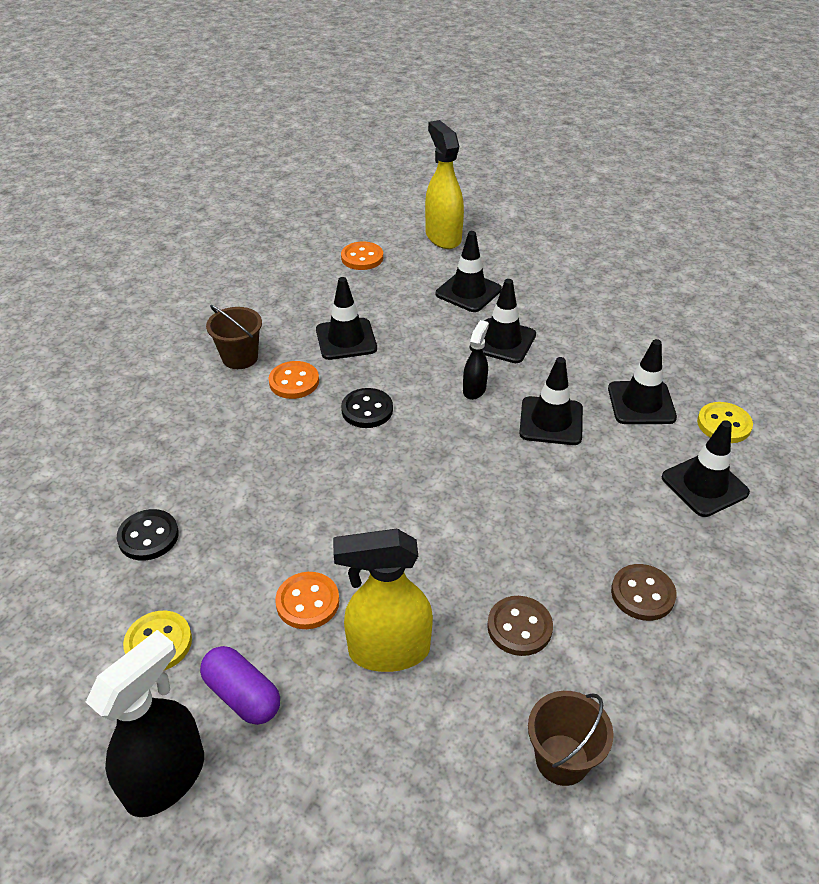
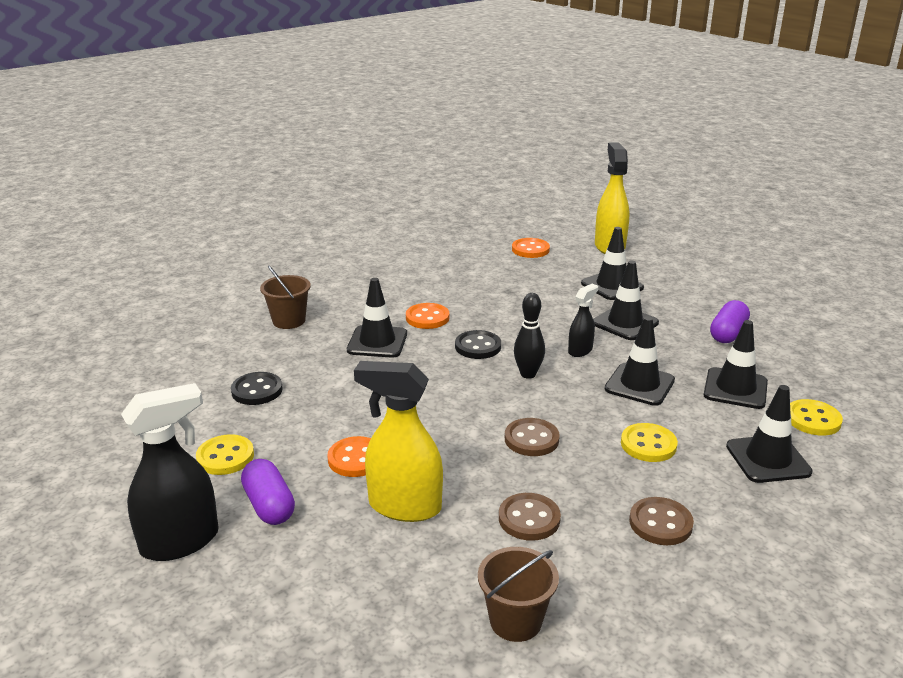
camera: 20 degrees right, 15 degrees down
brown bucket [206,305,262,369] -> brown bucket moved to [260,265,311,329]
black traffic cone [316,277,377,360] -> black traffic cone moved to [347,278,407,358]
none -> brown button [505,418,560,456]
none -> black bowling pin [514,293,545,379]
none -> yellow button [621,423,678,462]
none -> purple capsule [710,300,750,343]

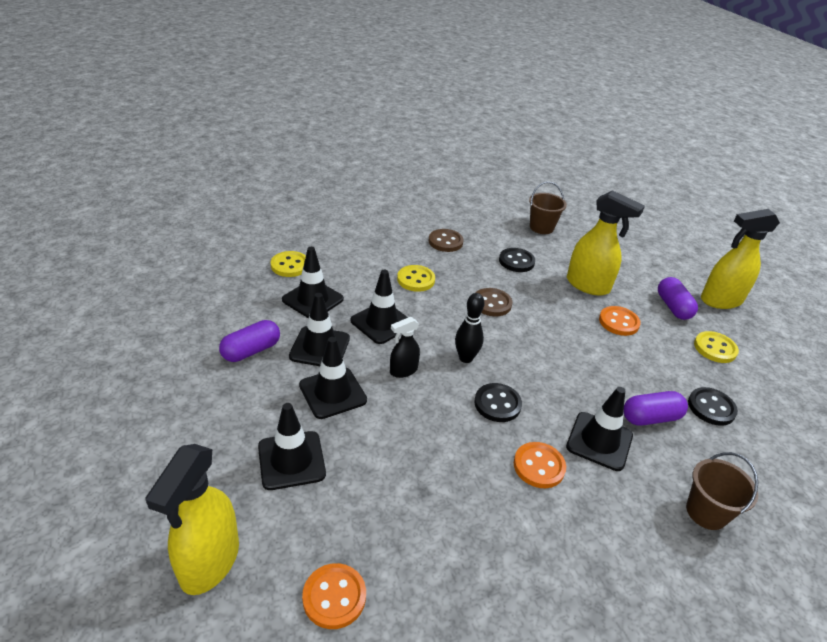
camera: 165 degrees left, 10 degrees up
black spray bottle [121,383,219,561] -> yellow spray bottle [701,209,780,309]
brown button [499,493,561,541] -> black button [499,248,535,272]
black traffic cone [726,385,813,483] -> black traffic cone moved to [289,293,350,366]
none -> purple capsule [624,391,688,426]

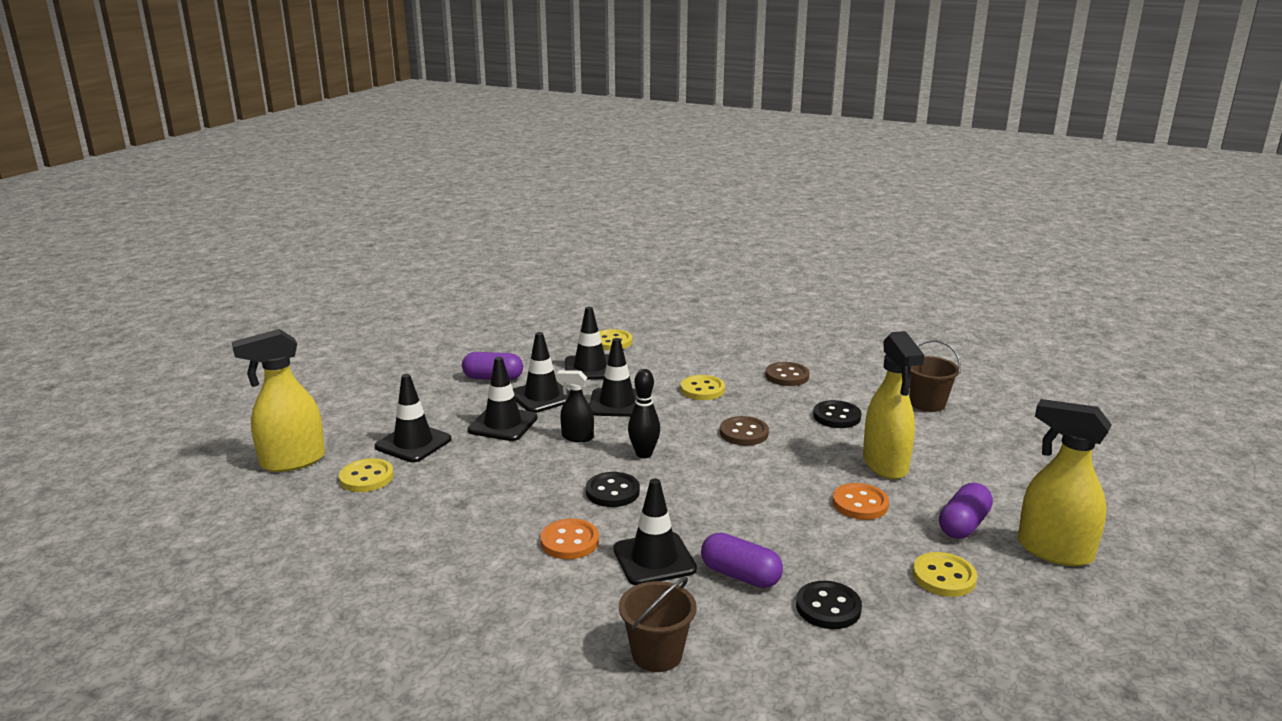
camera: 50 degrees right, 15 degrees down
orange button [302,563,366,629] -> none
none -> yellow button [339,458,394,492]

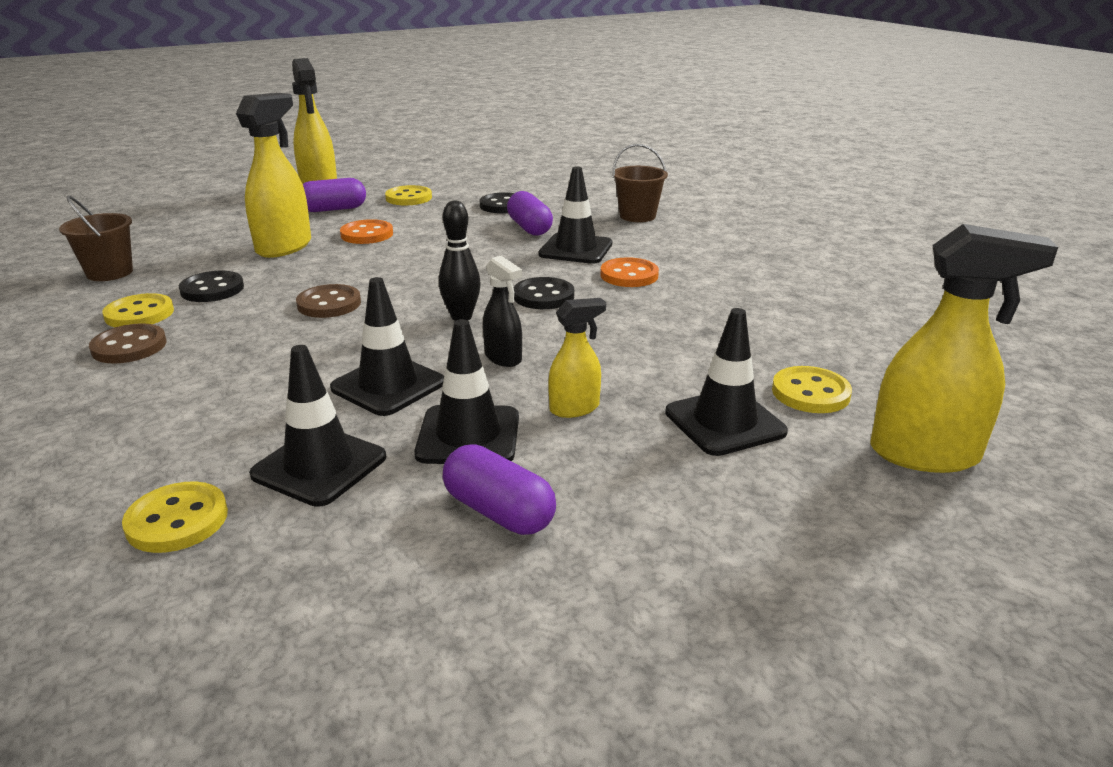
camera: 145 degrees left, 5 degrees up
black traffic cone [468,357,538,441] -> yellow spray bottle [548,298,606,418]
yellow button [680,375,725,400] -> yellow button moved to [102,293,174,327]

